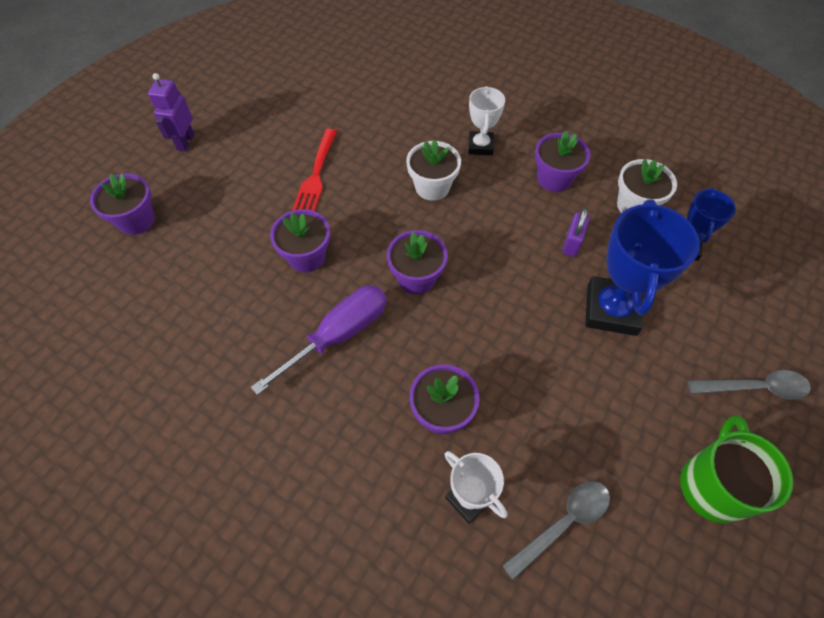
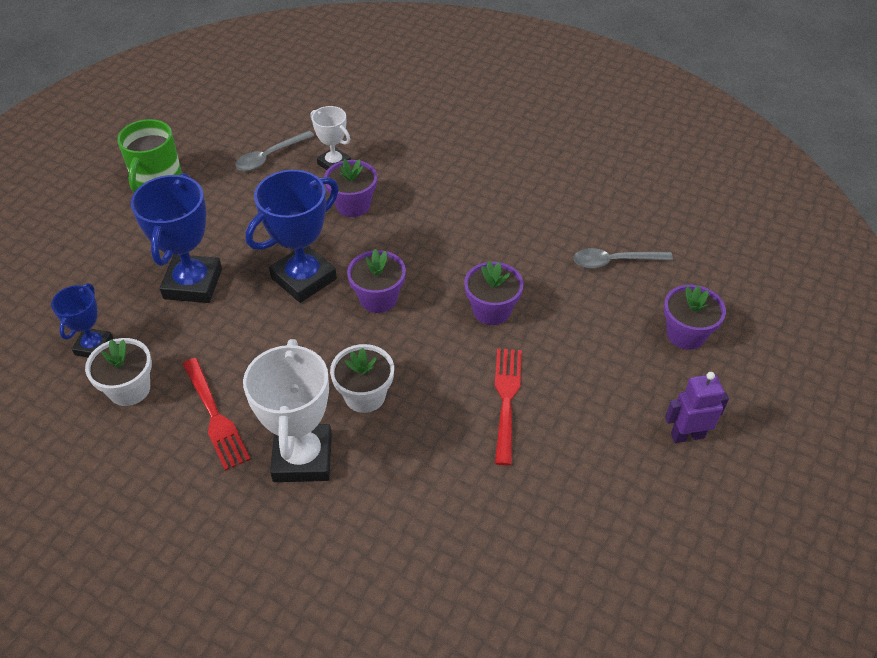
camera: 175 degrees right, 10 degrees down
purple robot [148,73,194,151] -> purple robot turned 105 degrees counterclockwise [665,372,729,443]
purple screwdriver [251,285,387,395] -> none
white trophy [469,86,505,155] -> white trophy [243,339,332,482], size x1.75
purple flower pot [535,131,590,192] -> red fork [182,358,251,471]
purple padlock [562,208,589,257] -> none
grey spoon [688,370,811,400] -> grey spoon moved to [573,248,673,268]
none -> blue trophy [246,170,339,303]

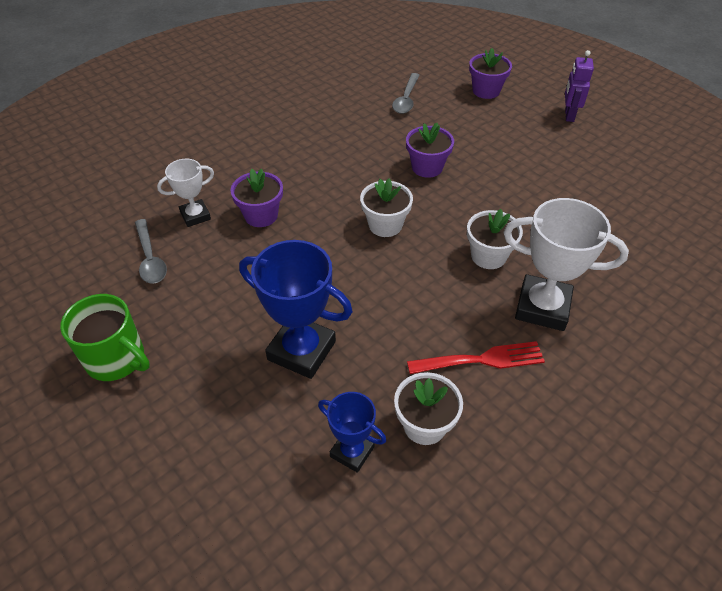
camera: 70 degrees left, 0 degrees up
blue trophy [246,170,339,303] -> none
purple flower pot [347,249,406,313] -> white flower pot [360,179,413,237]
red fork [495,349,522,465] -> none

